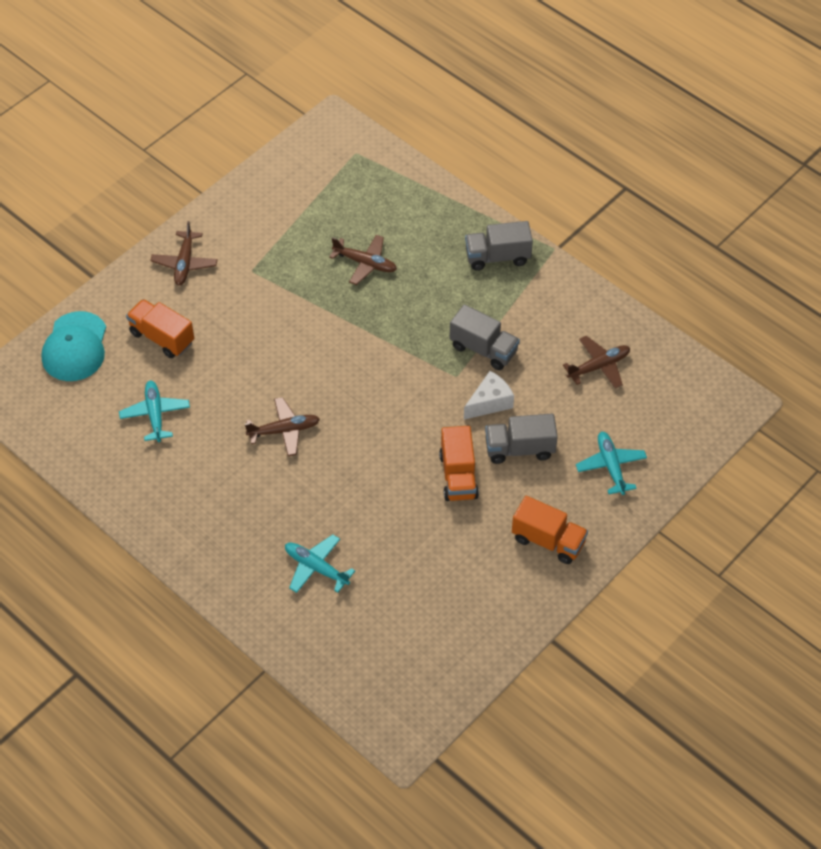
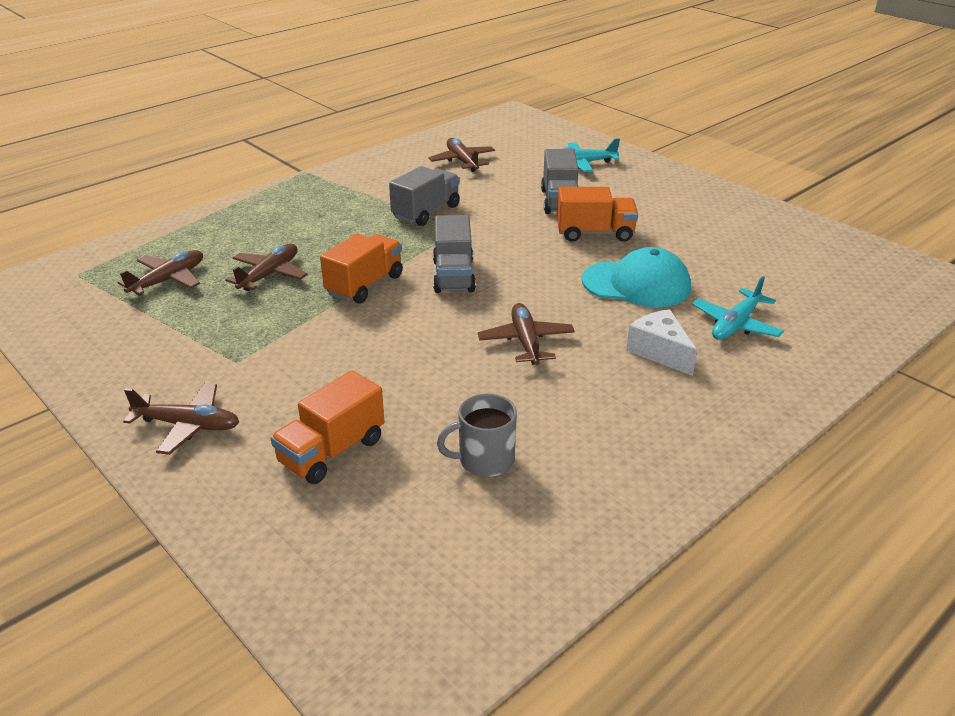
camera: 85 degrees left, 20 degrees down
turquoise cap [41,311,106,381] -> turquoise cap moved to [582,247,691,307]
turquoise plane [119,381,190,442] -> grey mug [437,394,517,477]
white cheese [464,371,514,419] -> white cheese moved to [626,309,697,376]
grey truck [465,221,533,271] -> grey truck moved to [433,215,476,293]
orange truck [512,496,588,564] -> orange truck moved to [320,234,403,304]
none -> brown plane [117,250,203,295]

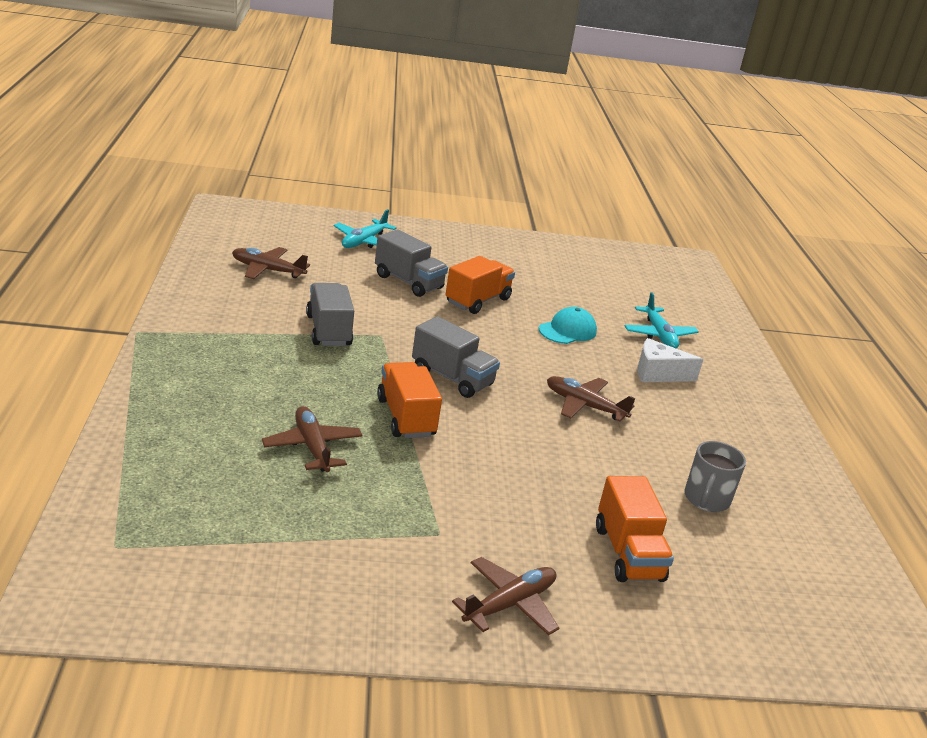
camera: 55 degrees left, 5 degrees down
brown plane [117,250,203,295] -> none
turquoise cap [582,247,691,307] -> turquoise cap [539,307,597,344], size x0.66

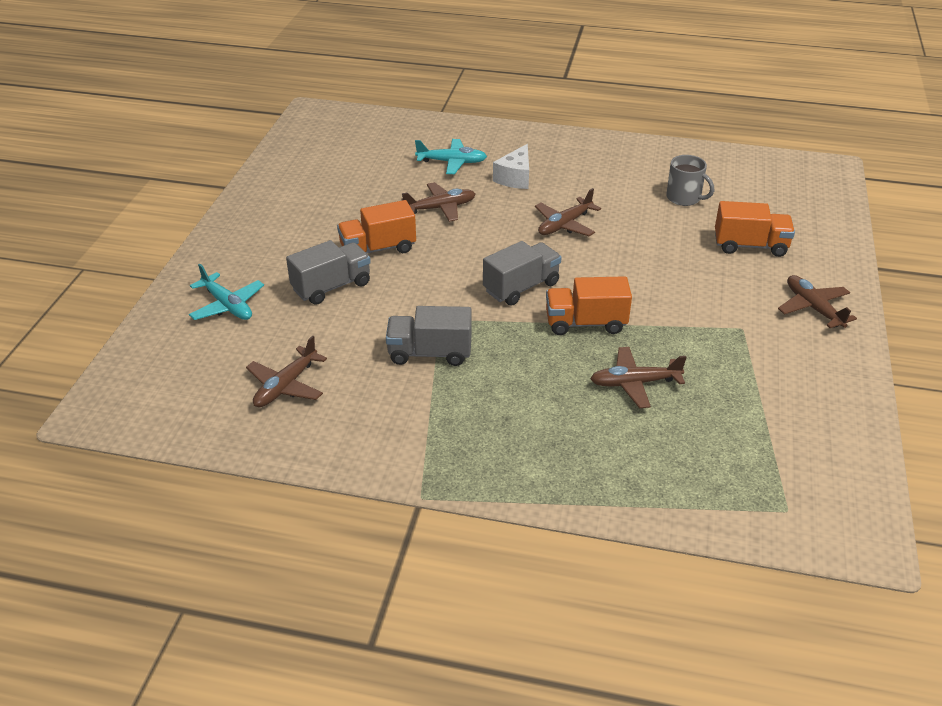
camera: 70 degrees left, 10 degrees up
orange truck [445,256,515,314] -> orange truck turned 75 degrees counterclockwise [337,200,416,253]
turquoise cap [539,307,597,344] -> brown plane [401,182,476,222]

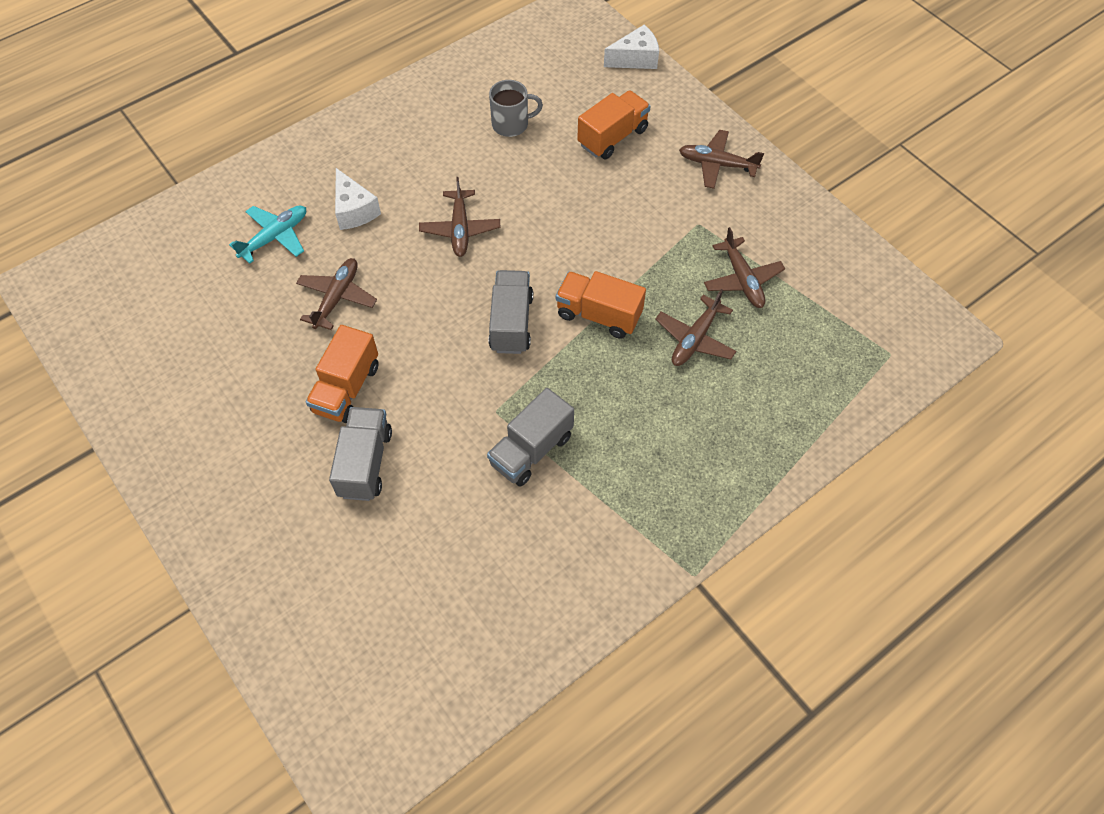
camera: 50 degrees left, 20 degrees up
turquoise plane [189,264,264,320] -> none
brown plane [246,336,327,407] -> brown plane moved to [704,227,785,308]
orange truck [546,276,632,335] -> orange truck turned 75 degrees clockwise [556,271,646,339]
none -> white cheese [604,25,659,69]

